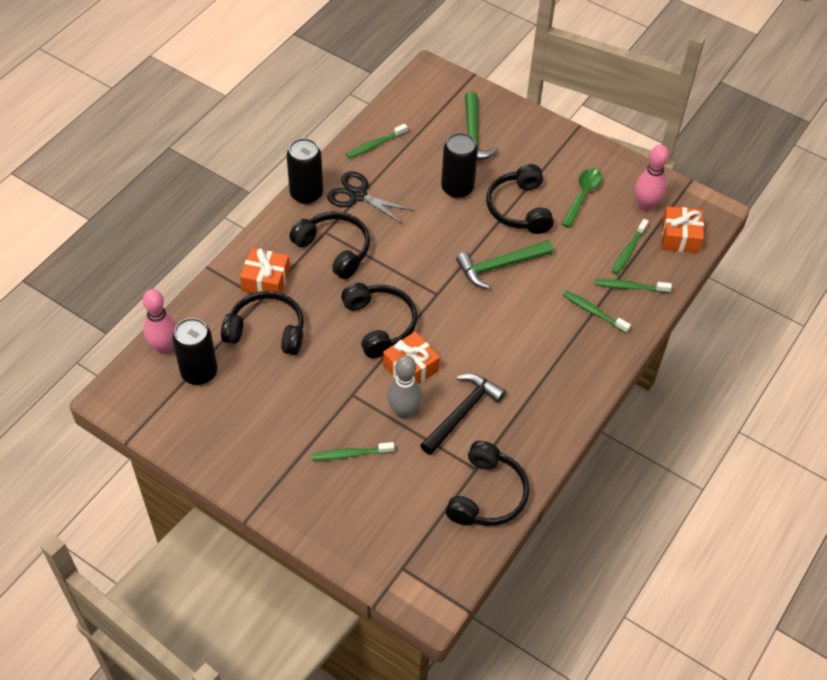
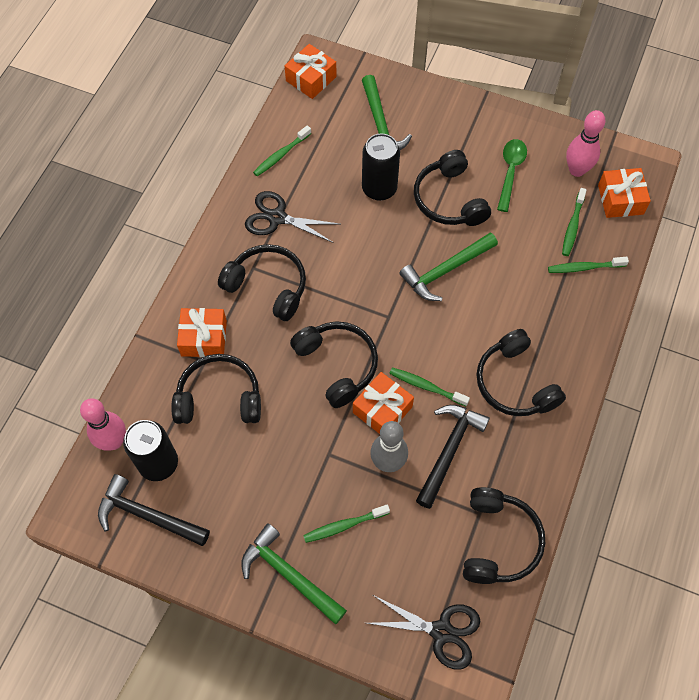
camera: 10 degrees left, 10 degrees up
black can [287,138,323,204] -> none
green toothbrush [563,291,631,333] -> green toothbrush moved to [389,367,470,406]
none -> black hammer [98,474,210,546]
none -> green hammer [241,523,347,625]
none -> orange gift [285,44,337,99]
none -> black scissors [367,595,480,670]
none -> black headphones [476,329,566,416]

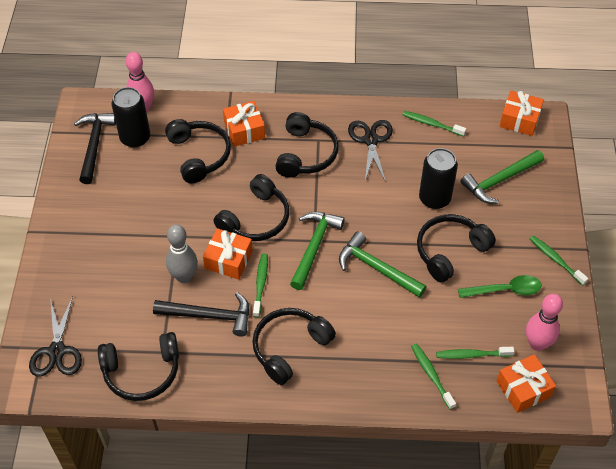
camera: 70 degrees right, 10 degrees down
green hammer [241,523,347,625] -> green hammer moved to [290,212,345,290]
green toothbrush [303,504,390,543] -> green toothbrush moved to [530,235,588,285]

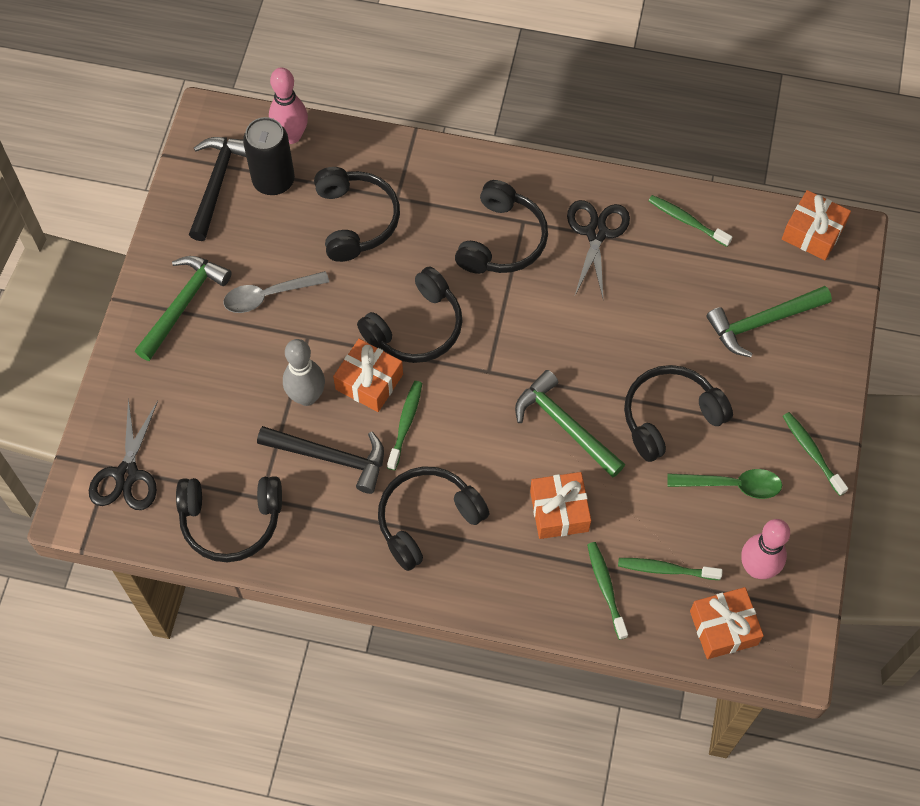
camera: 10 degrees right, 10 degrees up
orange gift [223,101,265,147] -> orange gift moved to [530,472,591,539]
green hammer [290,212,345,290] -> green hammer moved to [135,256,232,361]
black can [419,148,458,209] -> none
none -> grey spoon [223,271,329,313]

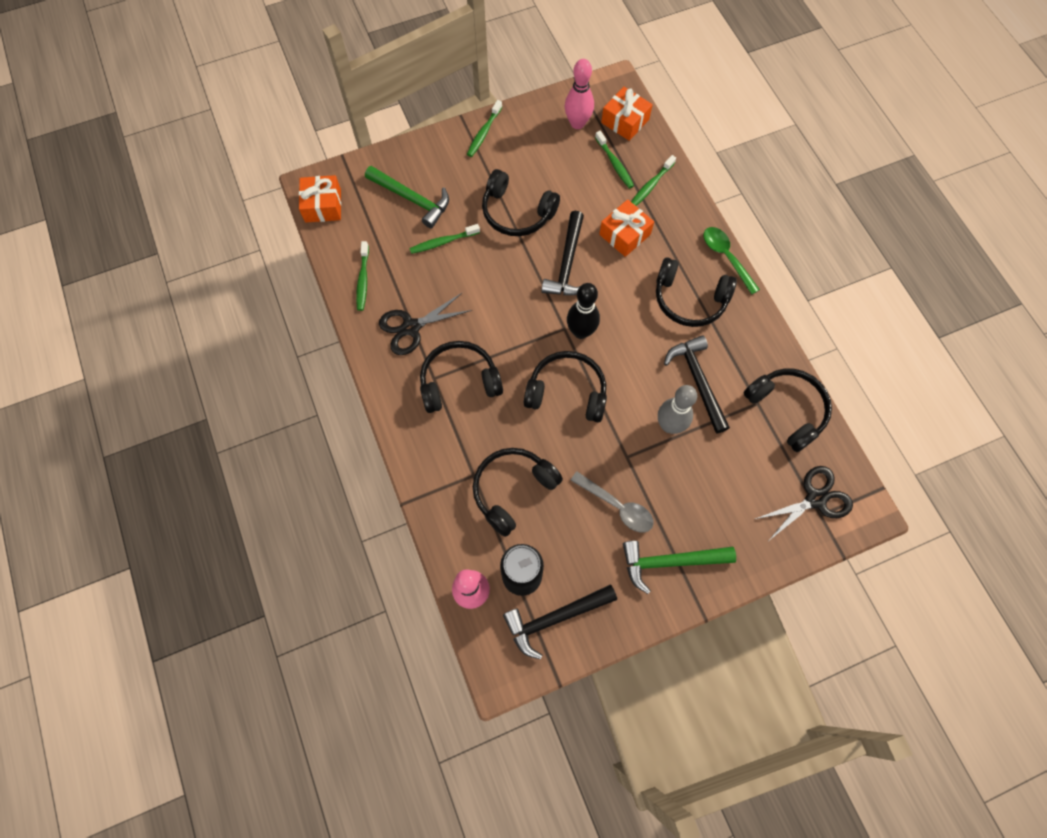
camera: 125 degrees left, 5 degrees up
orange gift [333,339,403,412] -> none
green toothbrush [387,381,422,470] -> green toothbrush moved to [409,224,480,254]
green hammer [515,370,625,477] -> black hammer [541,211,584,295]
green spoon [667,469,782,499] -> green spoon moved to [704,227,760,295]
none -> black bowling pin [567,283,600,339]

